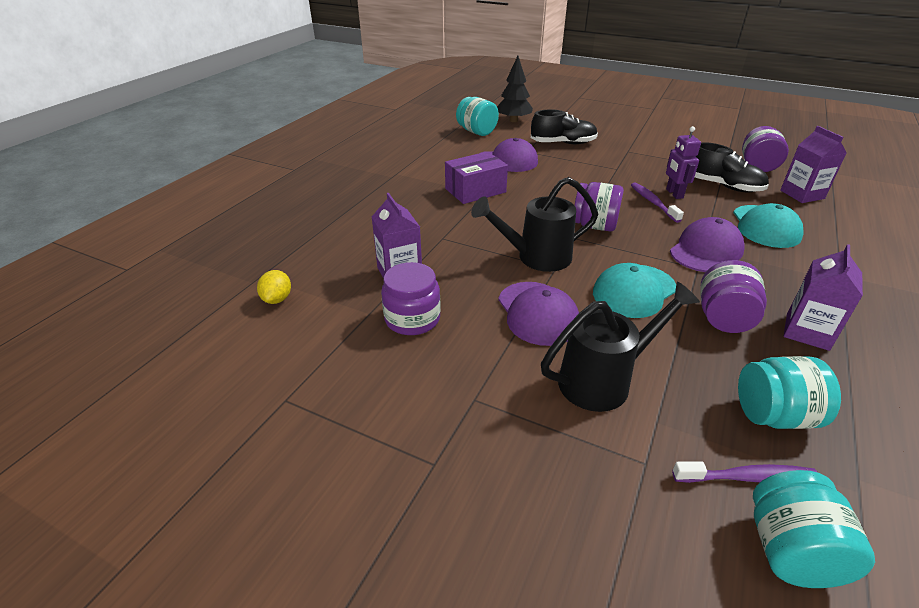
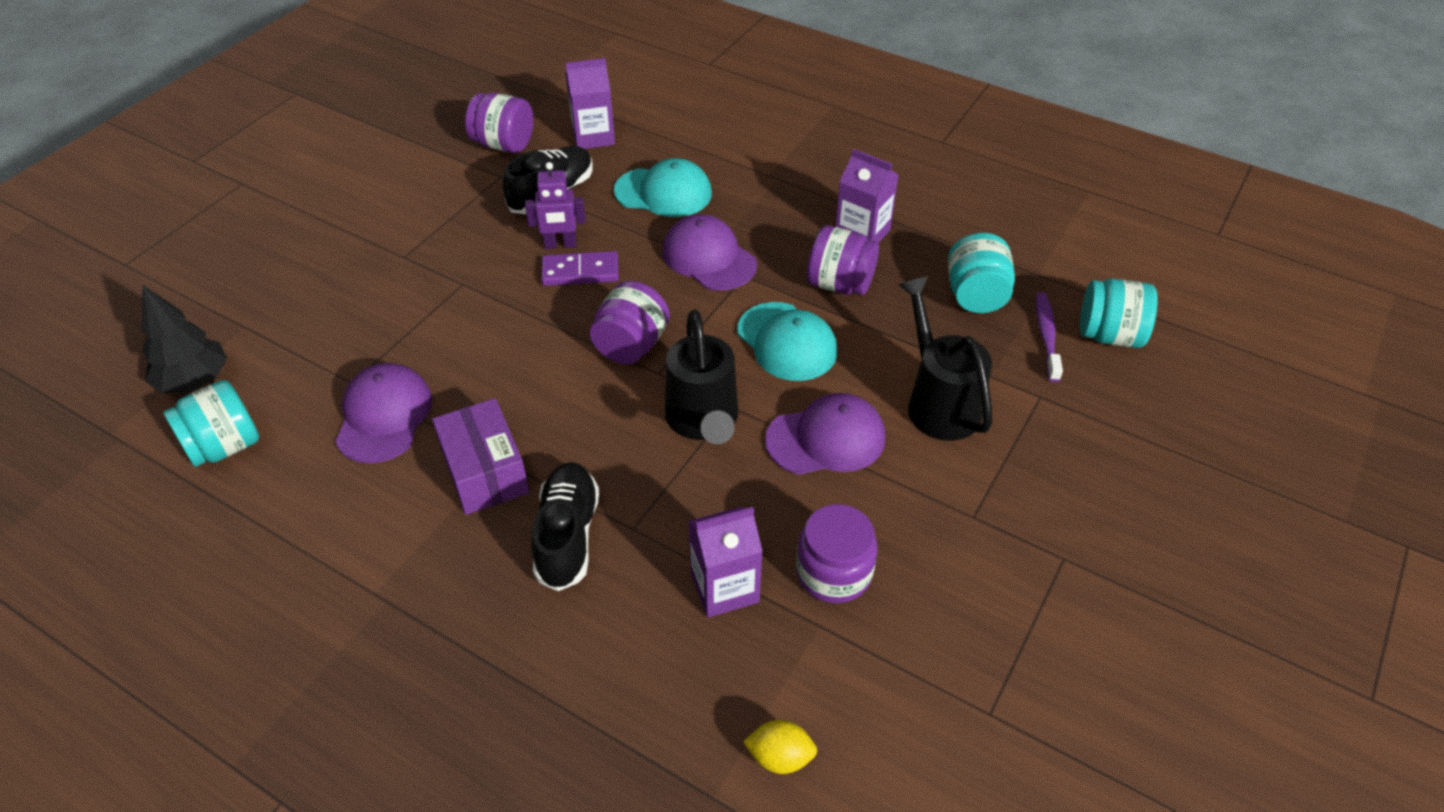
camera: 85 degrees left, 10 degrees up
black shoe [531,109,598,144] -> black shoe moved to [531,462,599,591]
purple toothbrush [631,182,684,223] -> purple domino [541,251,619,286]

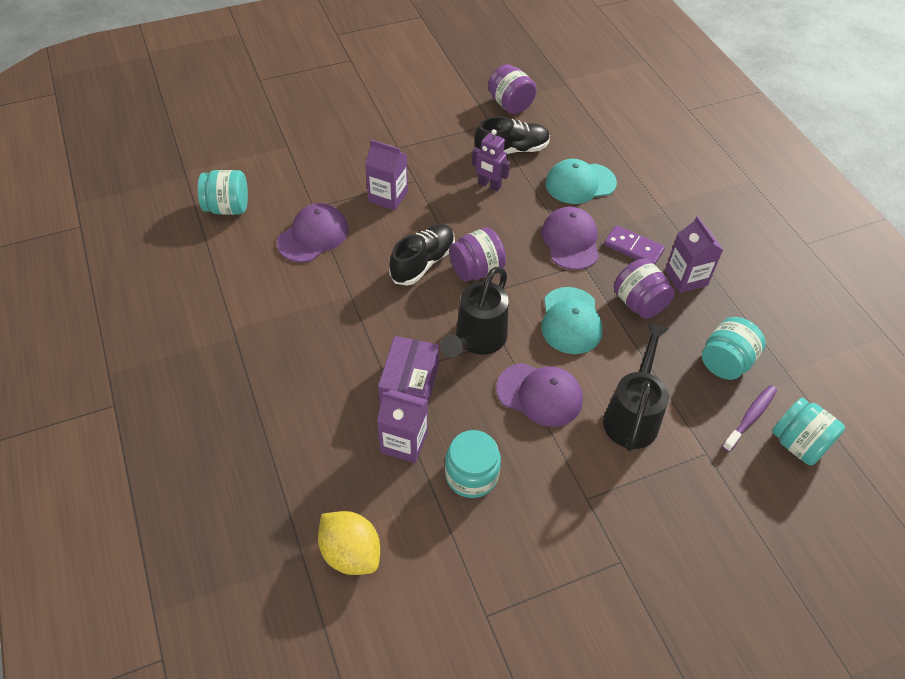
camera: 35 degrees right, 5 degrees up
black tree [141,285,227,393] -> none
purple box [432,398,529,515] -> purple box moved to [378,336,439,407]
black shoe [531,462,599,591] -> black shoe moved to [389,224,455,286]
purple domino [541,251,619,286] -> purple domino moved to [604,225,665,264]
purple carton [565,58,615,149] -> purple carton moved to [365,139,408,210]
turquoise cap [614,158,712,217] -> turquoise cap turned 120 degrees clockwise [545,159,617,204]
yellow lemon [743,720,817,774] -> yellow lemon [318,511,380,575], size x1.66
purple jar [796,504,877,603] -> turquoise jar [445,430,501,498]

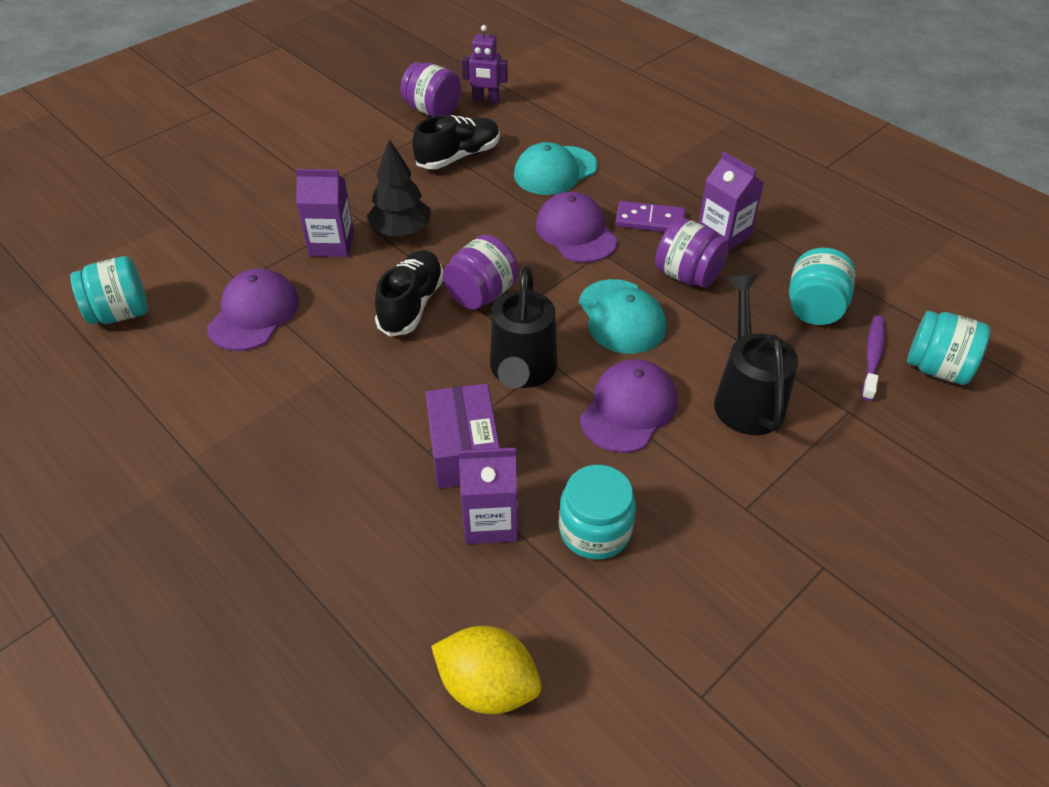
camera: 20 degrees left, 5 degrees down
purple robot [472,129,510,192] -> purple robot moved to [462,25,508,104]
purple cap [496,363,583,427] -> purple cap turned 60 degrees counterclockwise [580,359,677,453]
none -> black tree [367,139,431,236]

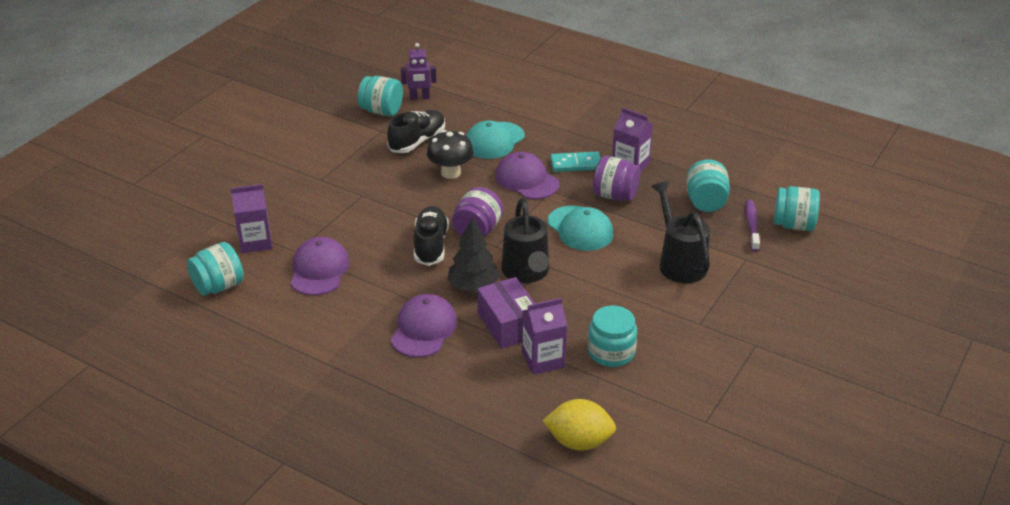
camera: 15 degrees left, 10 degrees down
purple carton [295,169,354,257] -> purple carton moved to [231,184,272,253]
black tree [367,139,431,236] -> black tree moved to [448,217,500,292]
purple jar [400,62,461,117] -> turquoise jar [358,76,403,116]
purple cap [580,359,677,453] -> purple cap moved to [391,294,457,357]
purple domino [615,201,686,232] -> turquoise domino [550,152,601,172]
none -> black mushroom [427,130,474,179]

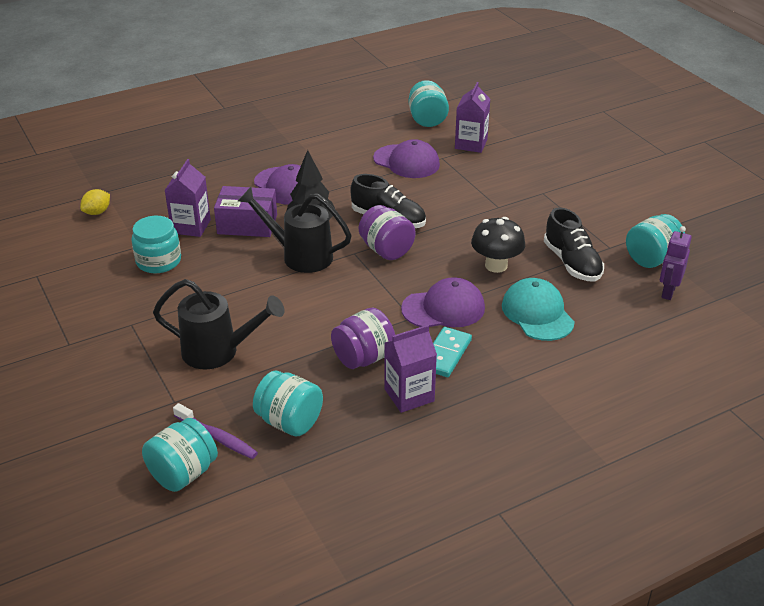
camera: 120 degrees right, 0 degrees up
yellow lemon [542,399,616,451] -> yellow lemon [80,189,110,215], size x0.60
turquoise cap [547,206,613,251] -> none

